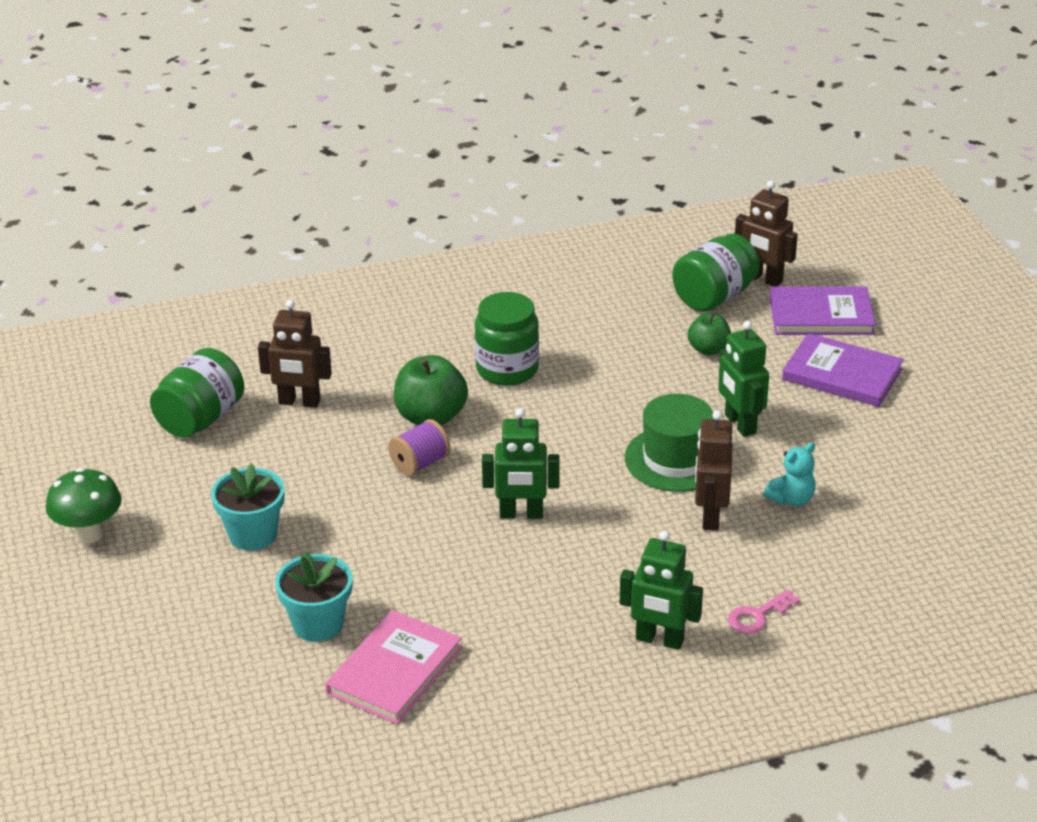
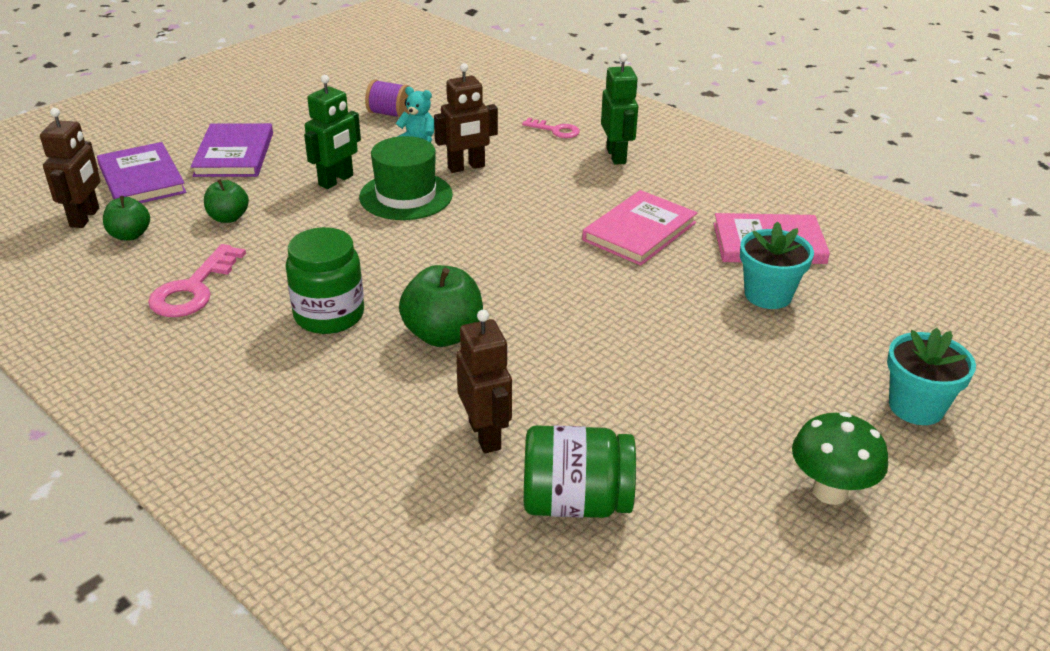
camera: 120 degrees left, 0 degrees up
turquoise flower pot [211,463,285,551] -> turquoise flower pot moved to [887,328,976,425]
purple spool [388,419,451,476] -> purple spool moved to [365,80,410,117]
green robot [482,408,560,519] -> none
green jar [672,234,760,312] -> green apple [103,196,150,240]
none -> pink key [148,244,246,317]
none -> pink book [582,190,697,266]

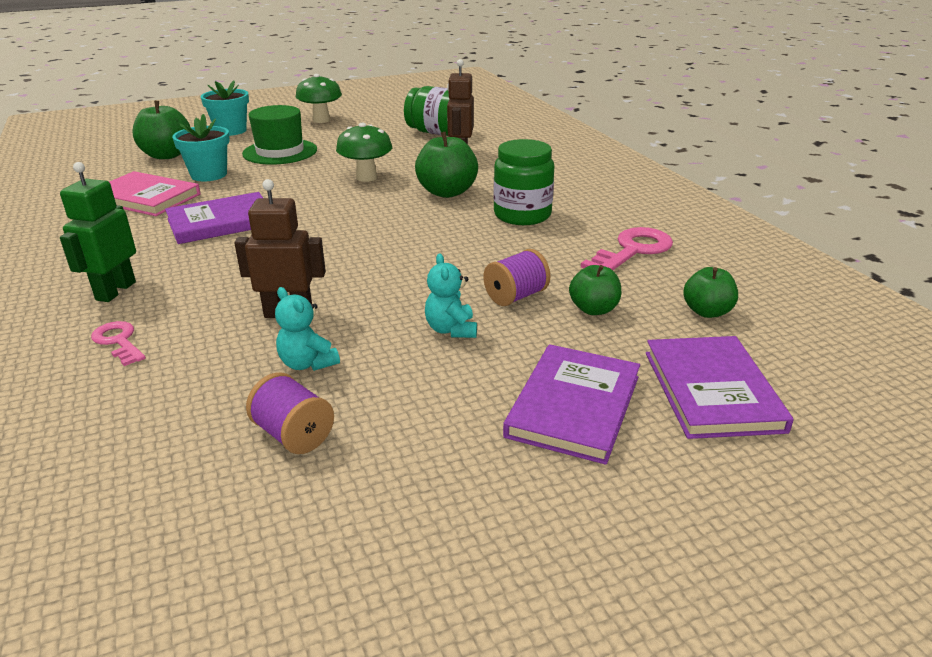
camera: 155 degrees left, 5 degrees down
brown robot [40,108,100,228] -> none
green robot [304,75,361,189] -> turquoise teddy bear [425,254,477,338]
green hat [359,136,453,220] -> green hat moved to [242,105,317,165]
pink book [582,190,697,266] -> purple book [165,192,263,244]
none -> green apple [132,101,191,159]
none -> green mushroom [336,123,392,182]
none -> purple spool [483,249,550,306]

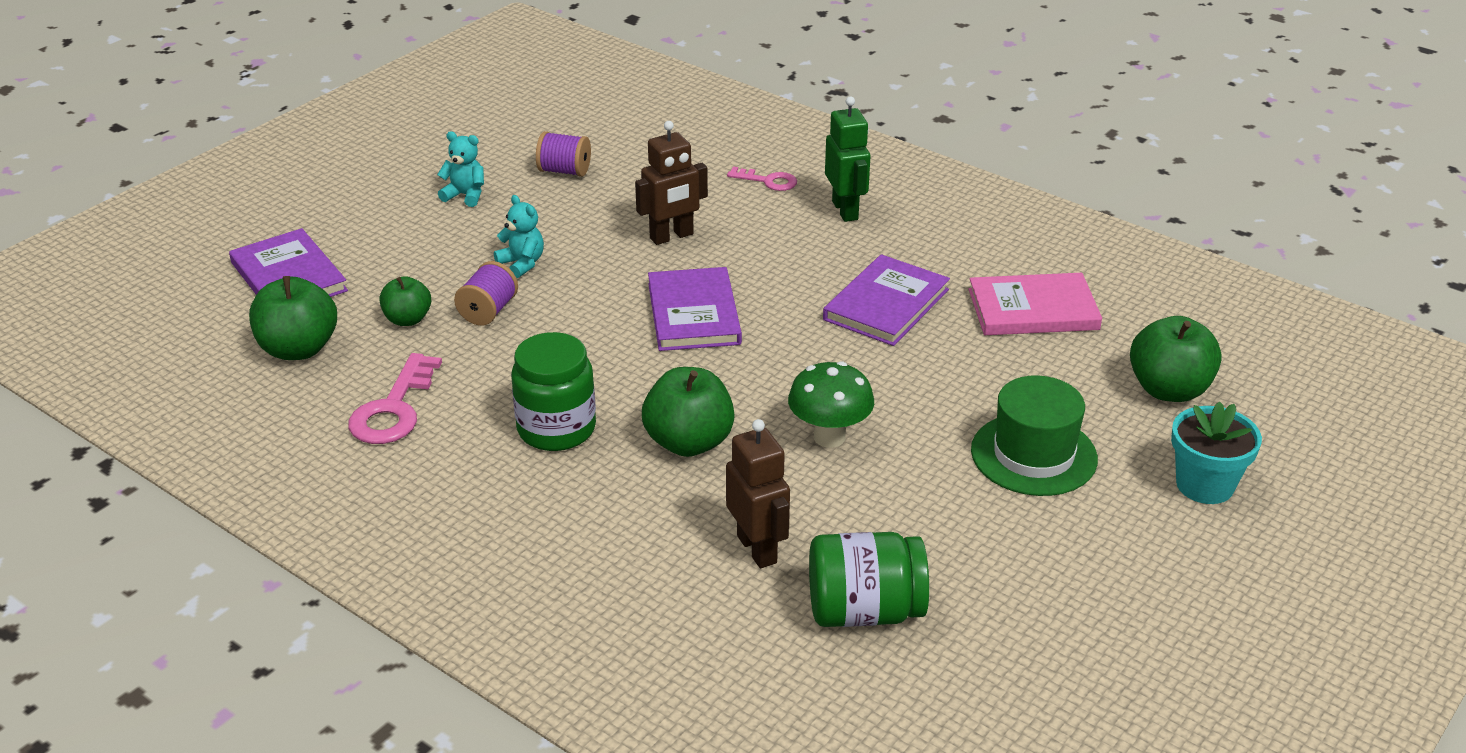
camera: 150 degrees right, 5 degrees up
turquoise flower pot [172,114,230,181] -> none
turquoise teddy bear [275,287,340,371] -> turquoise teddy bear moved to [437,131,484,207]
green mushroom [296,74,342,123] -> none
purple book [503,344,640,465] -> purple book moved to [648,267,742,351]
green apple [683,267,738,318] -> green apple [249,276,337,360], size x1.64

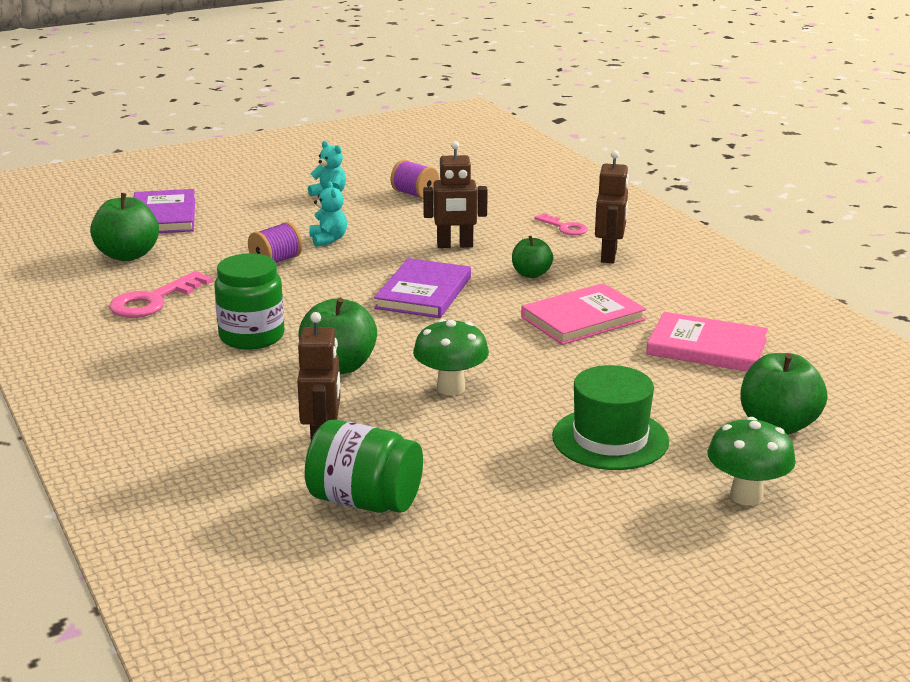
camera: 25 degrees right, 10 degrees down
green apple [380,276,431,326] -> green apple moved to [512,236,553,278]
purple book [823,254,950,346] -> pink book [521,283,646,345]
green robot [825,96,870,222] -> brown robot [595,150,629,263]
turquoise flower pot [1171,401,1262,504] -> green mushroom [707,417,796,505]

